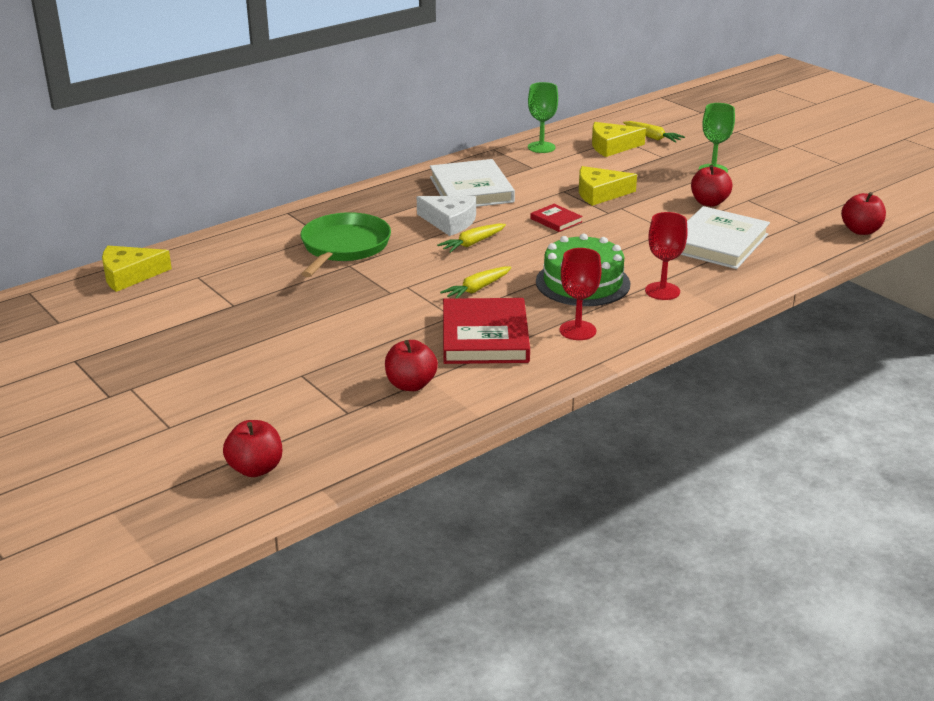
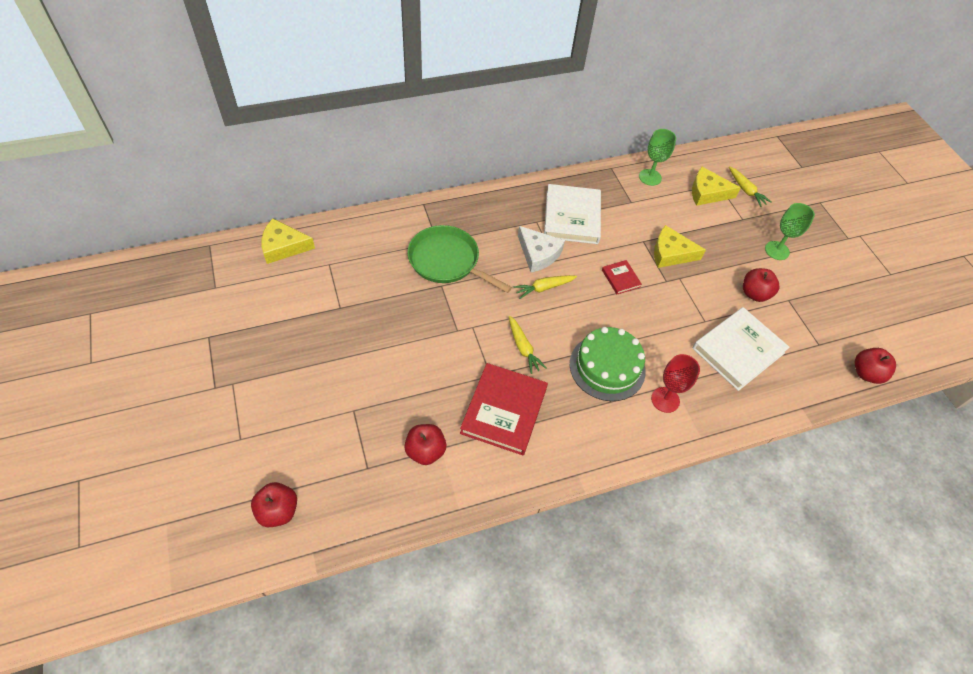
camera: 15 degrees right, 25 degrees up
green pan [300,212,391,277] -> green pan turned 90 degrees counterclockwise [407,225,512,293]
yellow carrot [440,266,512,299] -> yellow carrot turned 90 degrees counterclockwise [509,316,546,374]
red goblet [560,248,602,340] -> none

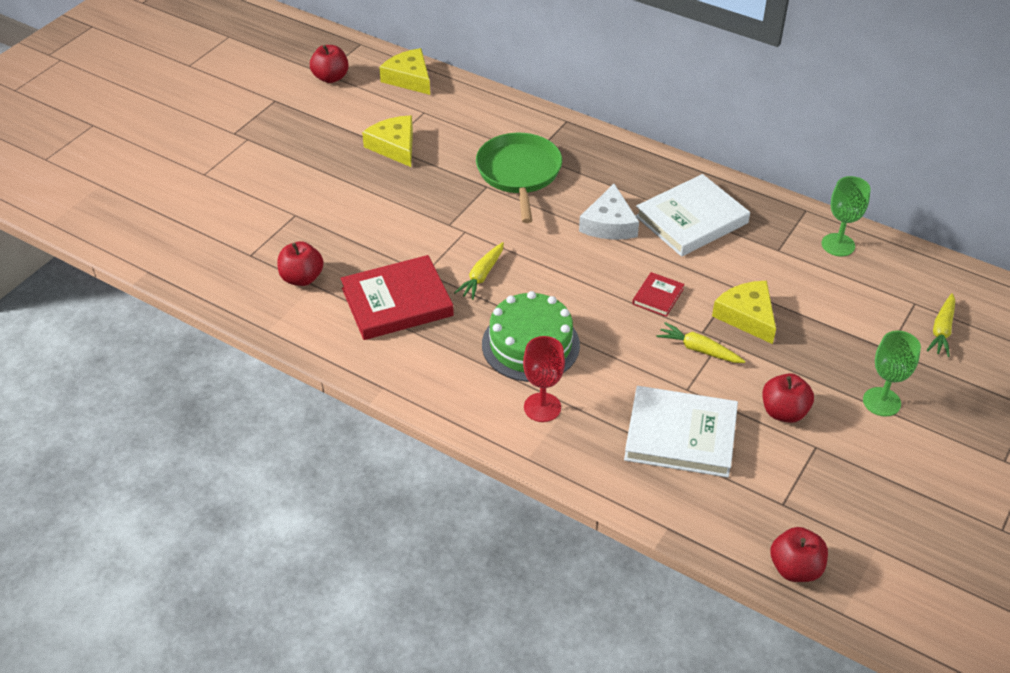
camera: 55 degrees right, 10 degrees down
red apple [251,482,297,527] -> red apple moved to [310,45,349,83]
yellow carrot [514,275,577,299] -> yellow carrot moved to [656,322,745,363]
yellow cheese [692,167,741,206] -> yellow cheese moved to [362,115,413,167]

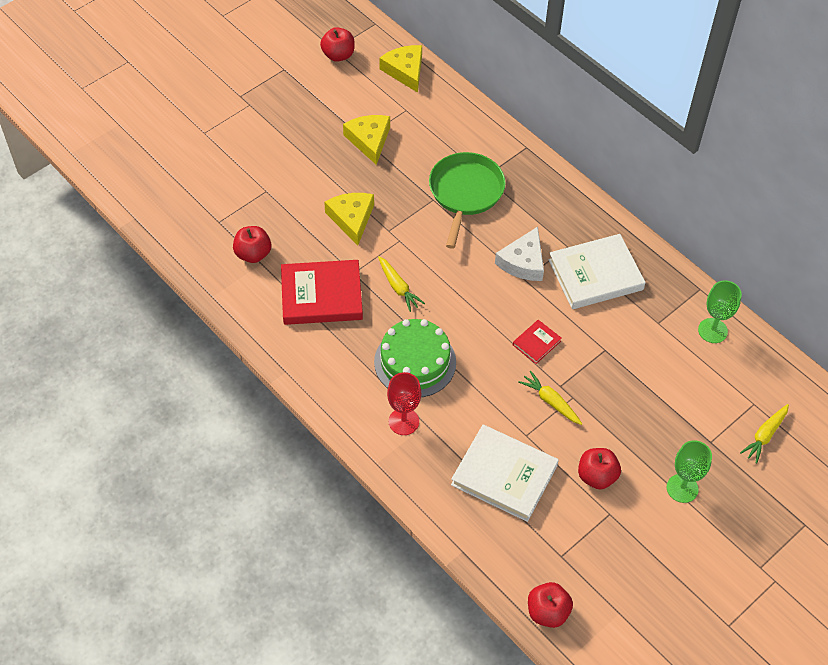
camera: 15 degrees right, 10 degrees up
yellow carrot [454,242,504,300] -> yellow carrot turned 75 degrees counterclockwise [378,256,425,312]
yellow cheese [712,281,776,344] -> yellow cheese moved to [324,193,374,246]

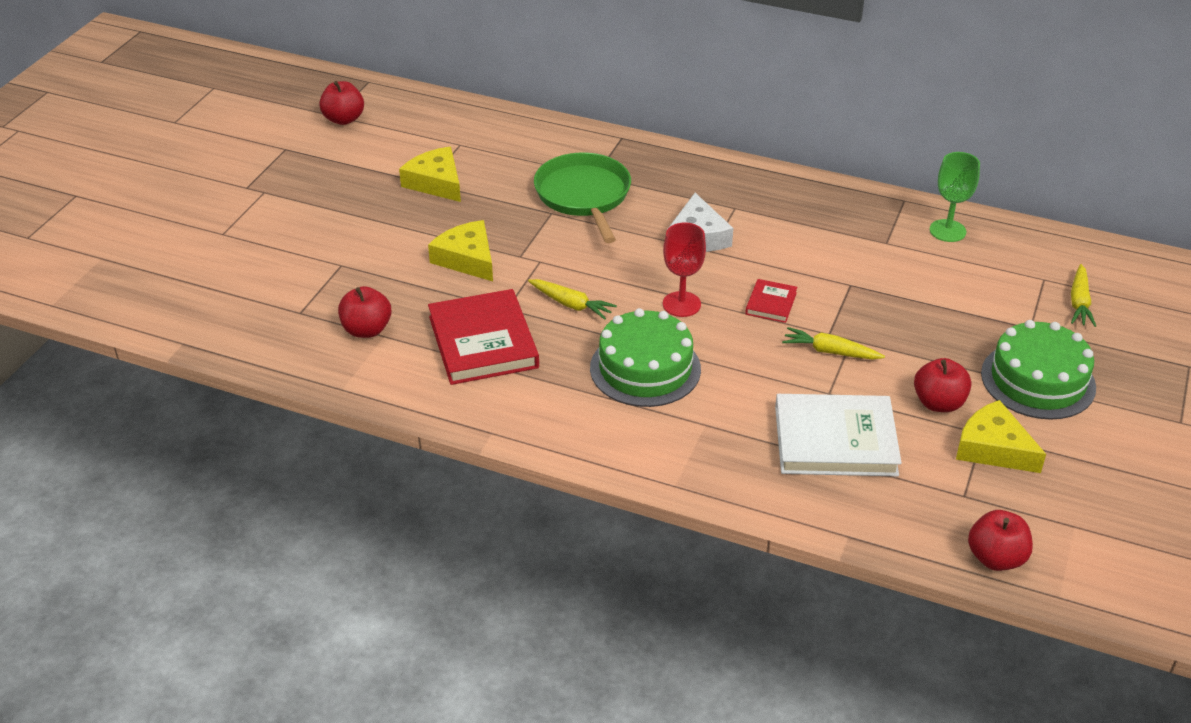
camera: 25 degrees left, 15 degrees down
red book [281,260,363,325] -> red book turned 75 degrees counterclockwise [428,289,539,385]
yellow cheese [379,45,422,93] -> yellow cheese moved to [956,400,1046,473]
red goblet [387,372,421,435] -> red goblet moved to [663,222,706,317]
white book [548,234,646,309] -> none
green goblet [667,440,712,503] -> green cake [981,320,1096,420]

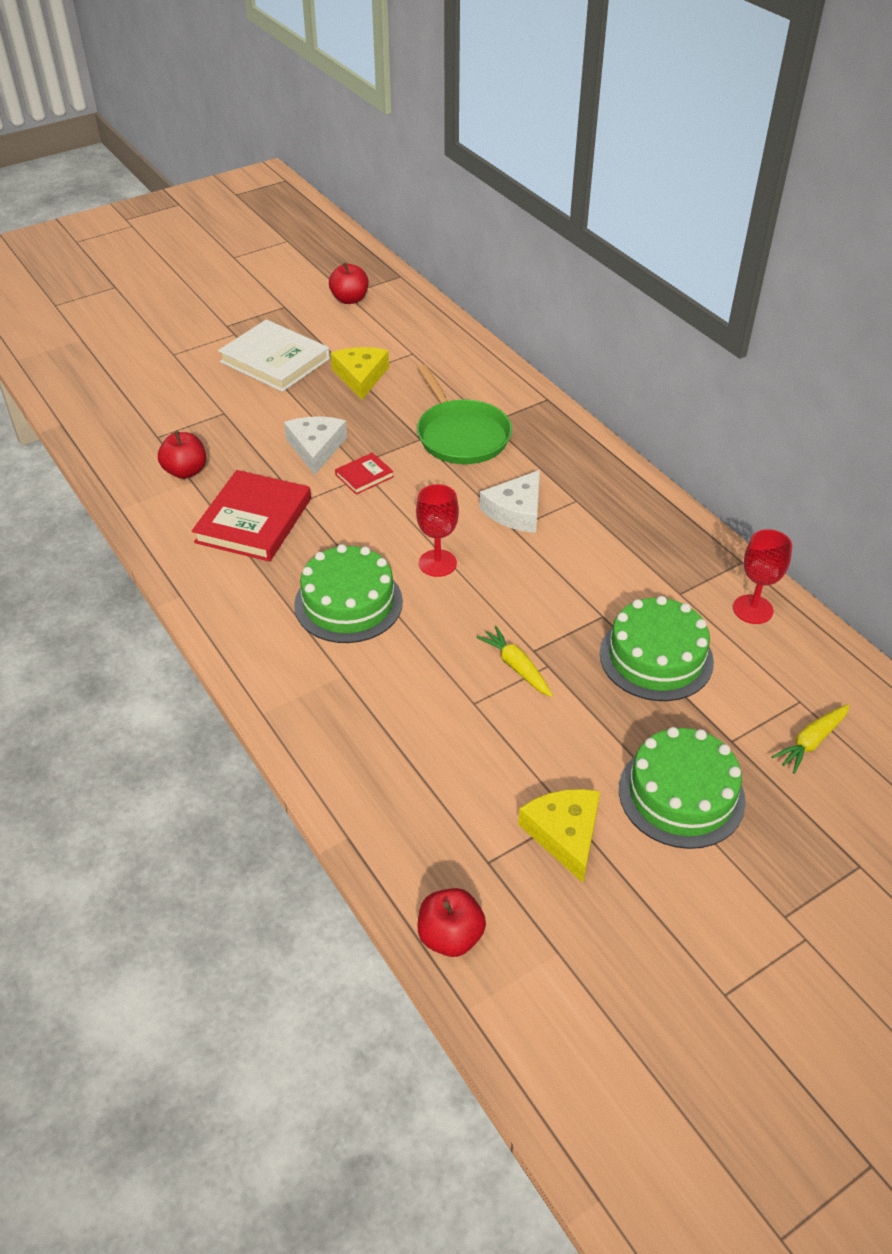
camera: 35 degrees right, 5 degrees up
yellow cheese [428,220,493,281] -> white cheese [284,416,347,475]
yellow carrot [528,279,617,320] -> none
green pan [534,153,631,243] -> green pan turned 135 degrees clockwise [417,364,512,464]
red book [745,279,797,323] -> red book moved to [335,453,394,495]
white book [775,394,902,476] -> white book moved to [218,319,330,392]
red apple [914,358,971,412] -> none
green goblet [929,152,980,242] -> red goblet [733,529,792,624]
none -> green cake [600,596,714,701]

